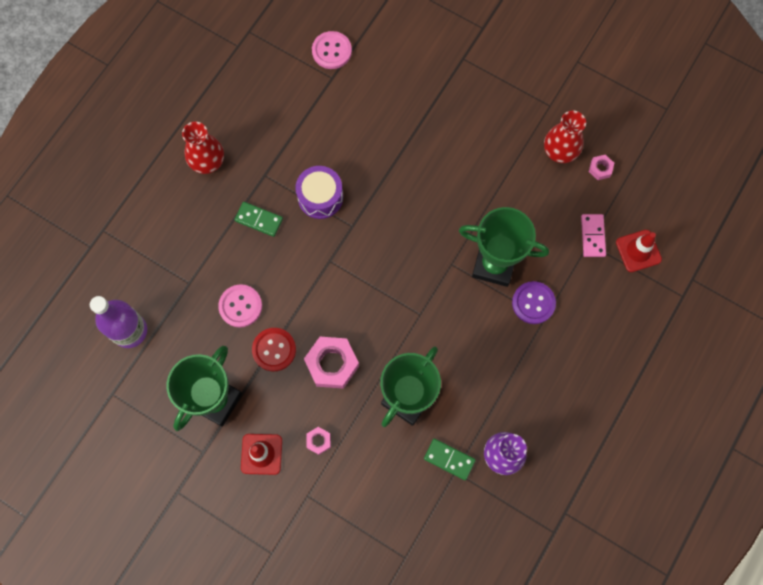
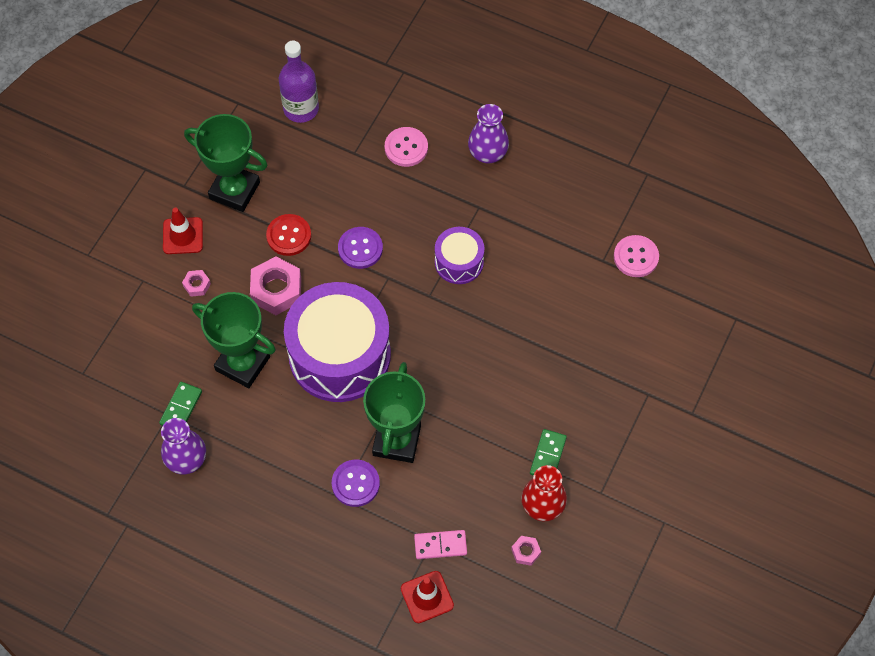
camera: 85 degrees right, 10 degrees down
red vase [182,122,224,174] -> purple vase [468,104,509,163]
pink button [218,284,262,327] -> pink button moved to [385,127,428,167]
green domino [235,202,283,237] -> green domino moved to [530,429,567,476]
none -> purple drum [284,282,391,402]
none -> purple button [338,227,383,269]

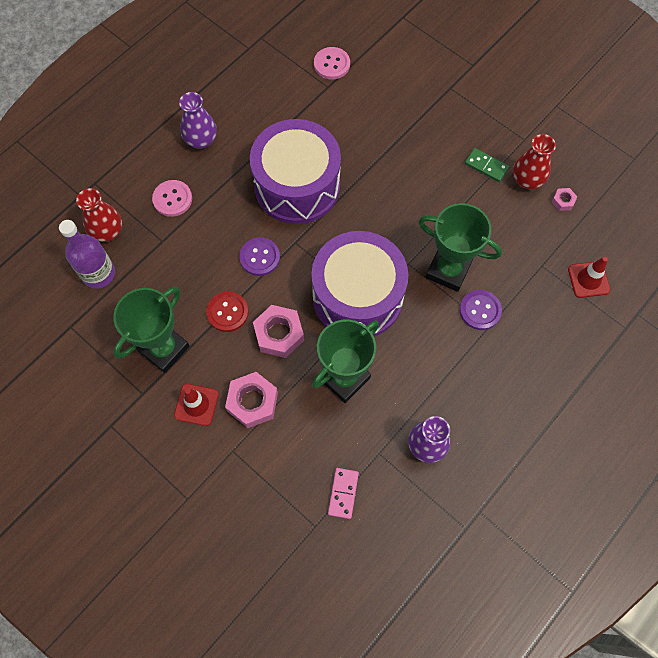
camera: 75 degrees left, 5 degrees up
green domino [159,382,202,426] -> none
pink nut [182,270,211,297] -> pink nut [225,372,278,428], size x2.04
pink domino [414,530,467,559] -> pink domino moved to [328,468,359,519]
purple drum [435,227,484,284] -> purple drum [250,119,341,224], size x2.02
none -> red vase [76,188,122,242]

